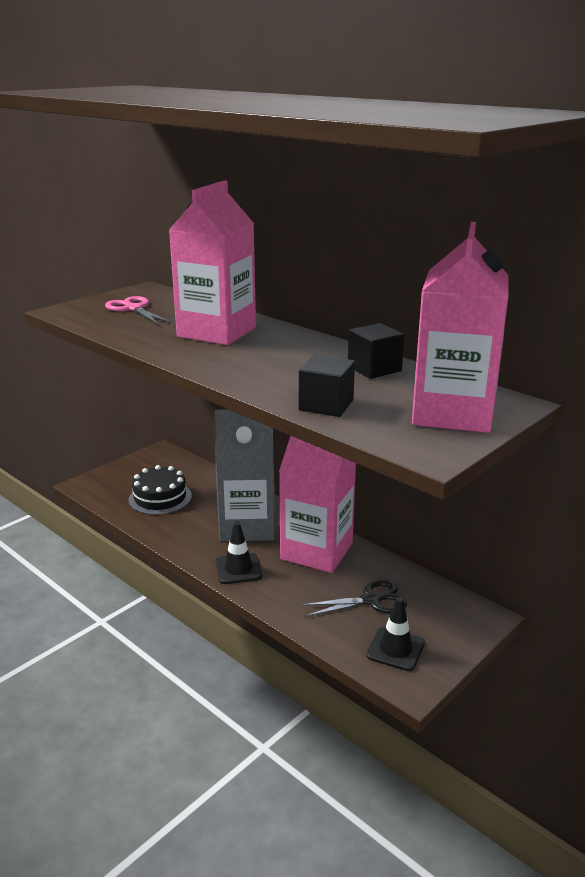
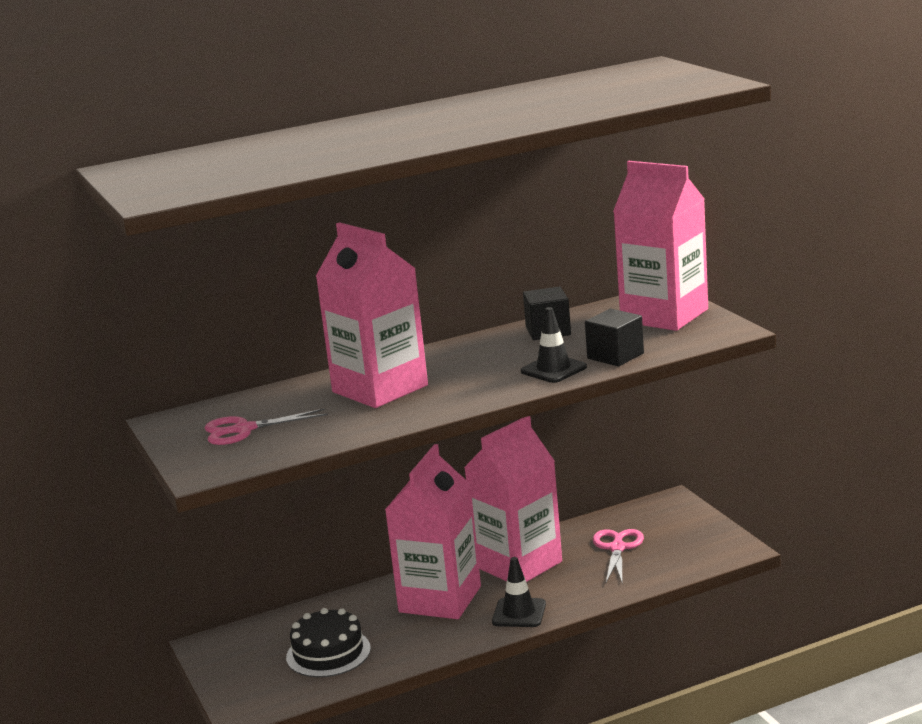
camera: 65 degrees left, 5 degrees down
grey carton [215,409,274,541] -> pink carton [385,444,481,619]
black scissors [301,580,407,617] -> pink scissors [593,529,644,582]
black traffic cone [367,597,425,671] -> black traffic cone moved to [521,307,587,383]

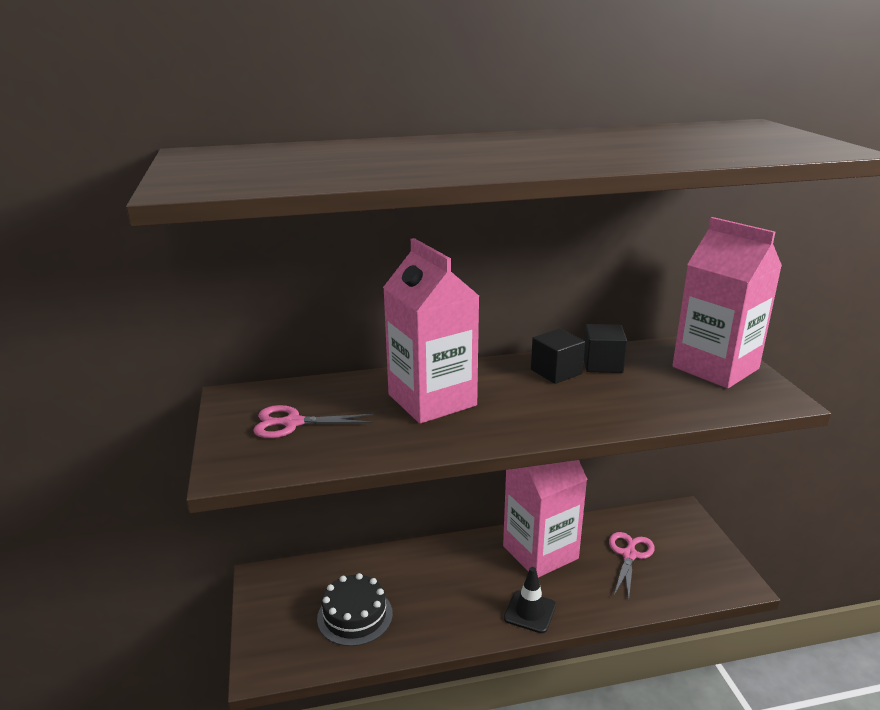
camera: 10 degrees right, 5 degrees up
pink carton [385,444,481,619] -> none
black traffic cone [521,307,587,383] -> none
black cube [585,309,644,366] -> black cube moved to [531,329,585,384]

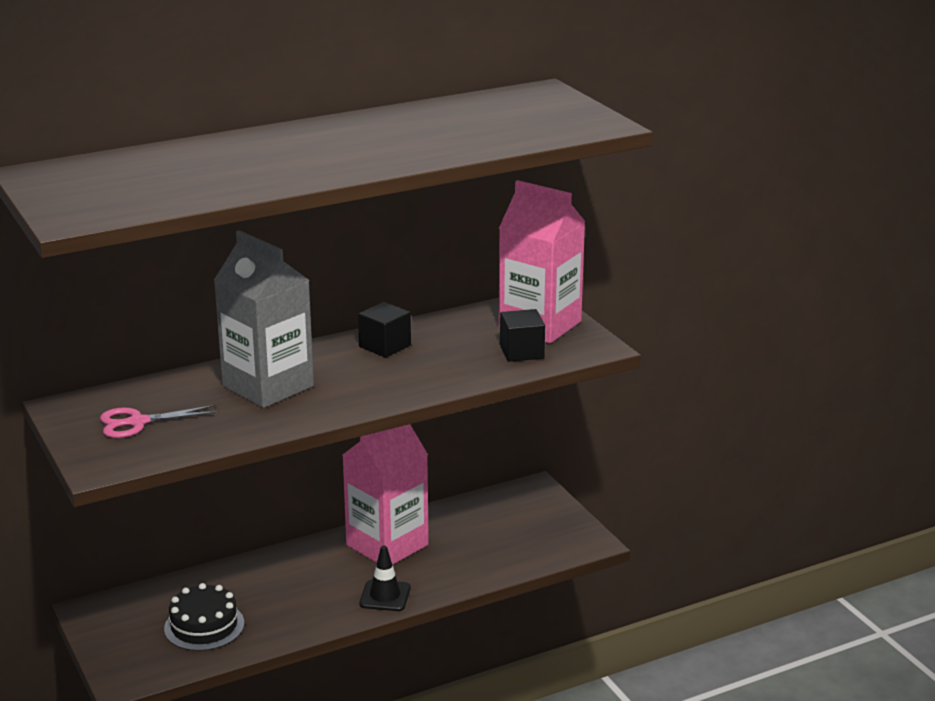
camera: 15 degrees left, 0 degrees up
pink carton [383,238,479,424] -> grey carton [213,230,314,408]
black cube [584,324,627,373] -> black cube moved to [500,309,545,362]
pink scissors [609,532,654,599] -> none

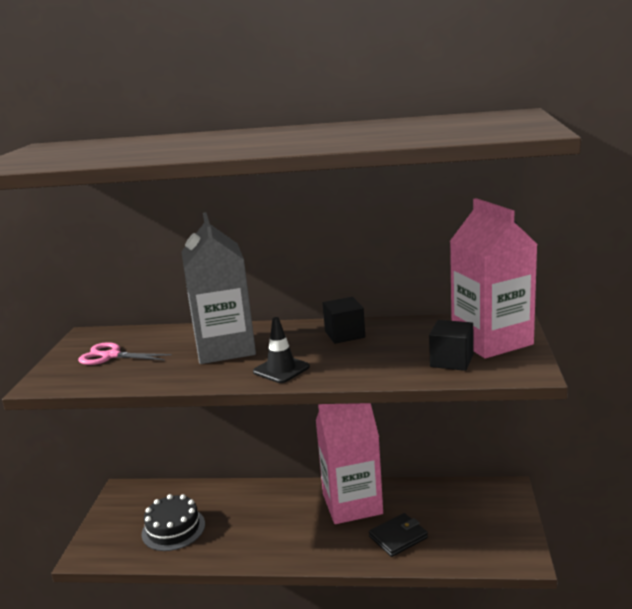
camera: 35 degrees right, 5 degrees down
black traffic cone [359,546,411,611] -> black traffic cone moved to [253,317,310,383]
none -> black wallet [369,513,428,557]

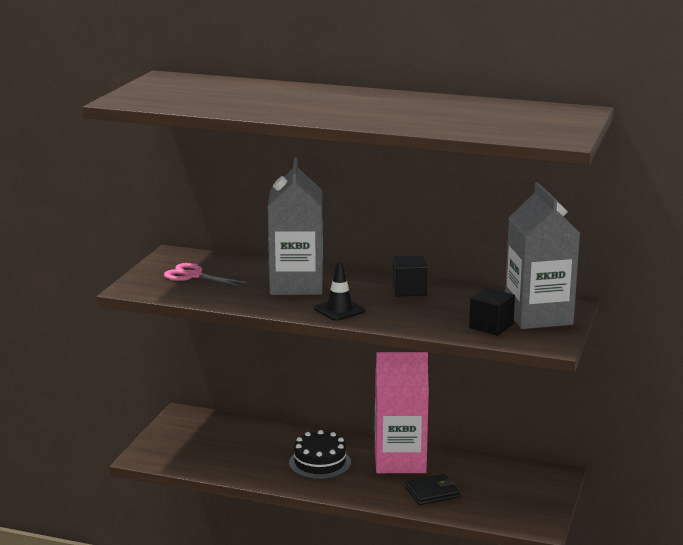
camera: 10 degrees right, 0 degrees up
black cake [142,494,205,551] -> black cake moved to [289,430,351,479]
pink carton [450,198,538,359] -> grey carton [505,183,580,329]

